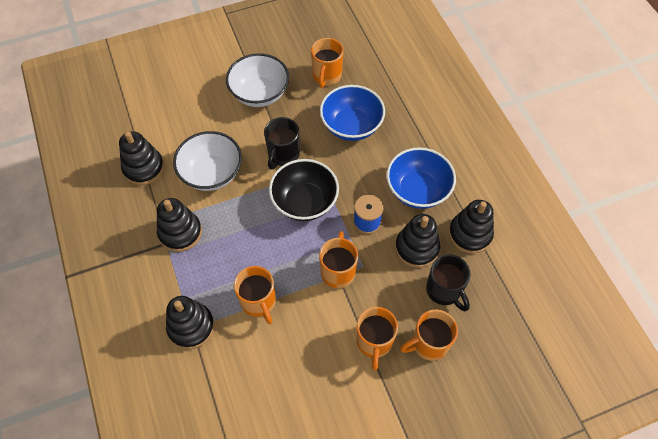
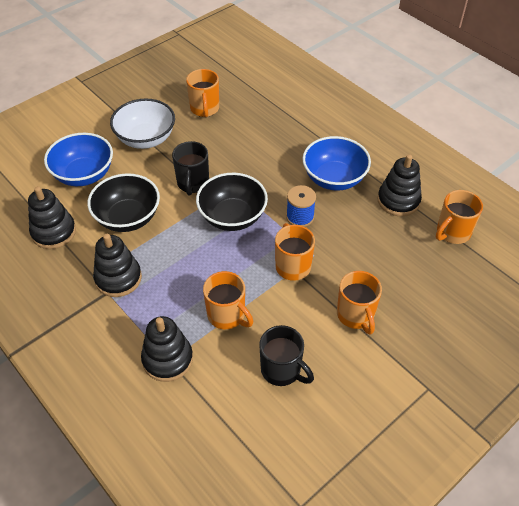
camera: 20 degrees left, 10 degrees down
white bowl [173,131,242,191] -> black bowl [87,173,160,232]
blue bowl [320,85,385,141] -> blue bowl moved to [44,133,113,186]
black stacking toy [395,214,440,268] -> none
orange mug [400,310,458,361] -> orange mug moved to [436,190,483,244]
black mug [426,255,471,311] -> black mug moved to [259,325,314,386]

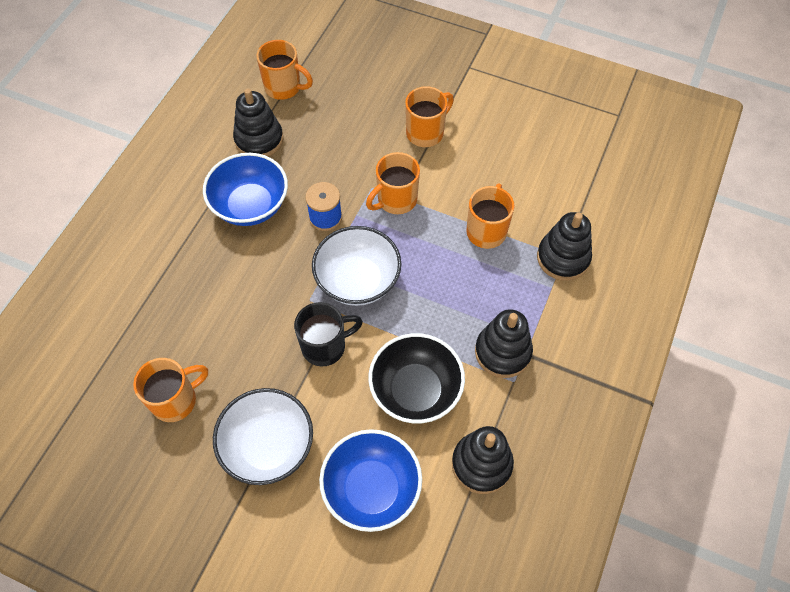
camera: 115 degrees left, 10 degrees up
black bowl [196,173,268,231] -> white bowl [312,226,401,306]
black mug [259,325,314,386] -> none

